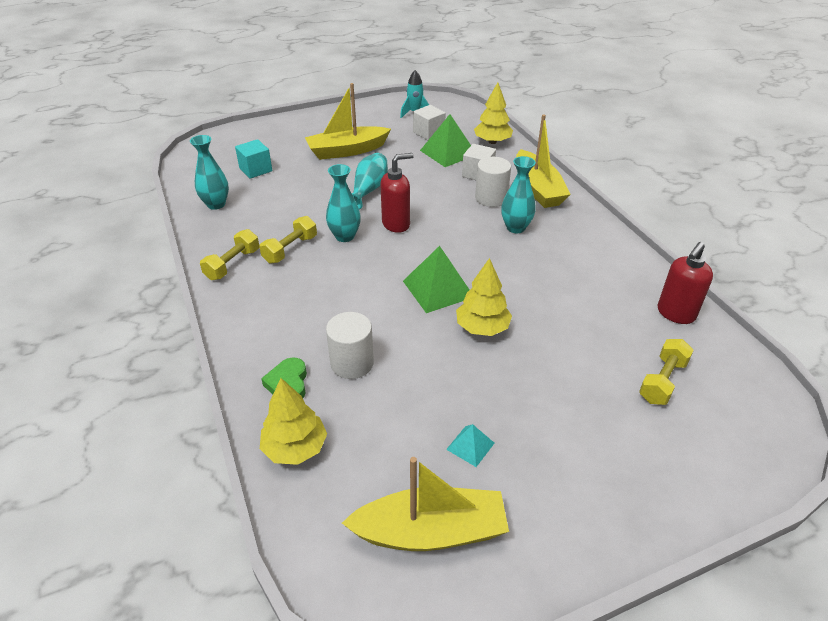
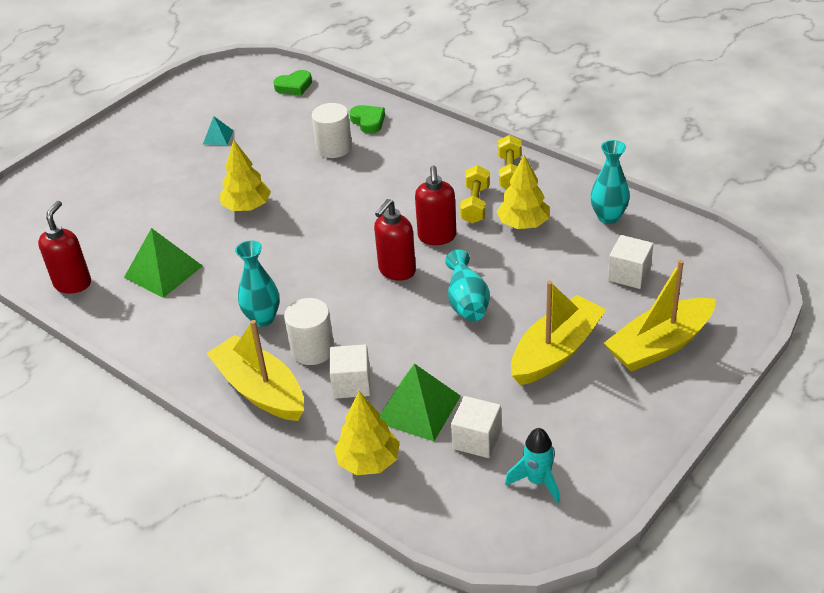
camera: 155 degrees right, 0 degrees up
turquoise cube [235,139,272,179] -> white cube [608,235,653,289]
yellow tree [260,378,327,465] -> yellow tree moved to [496,155,550,229]
turquoise vase [326,164,361,242] -> red soap dispenser [415,166,456,245]
yellow boat [342,457,509,551] -> yellow boat moved to [604,260,716,372]
green pyramid [403,246,469,313] -> green pyramid moved to [124,228,203,298]
yellow dumbbell [639,339,694,405] -> none
none -> green heart [273,70,312,95]

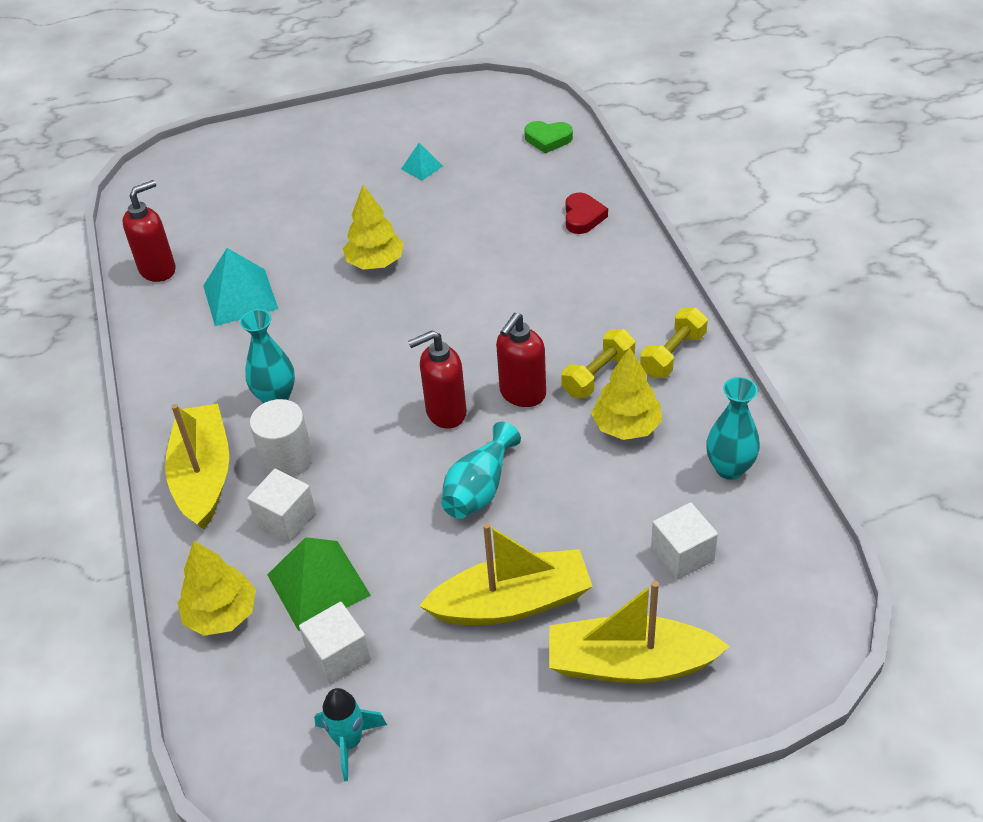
camera: 35 degrees right, 5 degrees up
green pyramid [124,228,203,298] -> turquoise pyramid [203,248,278,326]
white cylinder [312,103,352,158] -> none
green heart [350,105,385,134] -> red heart [566,192,608,234]

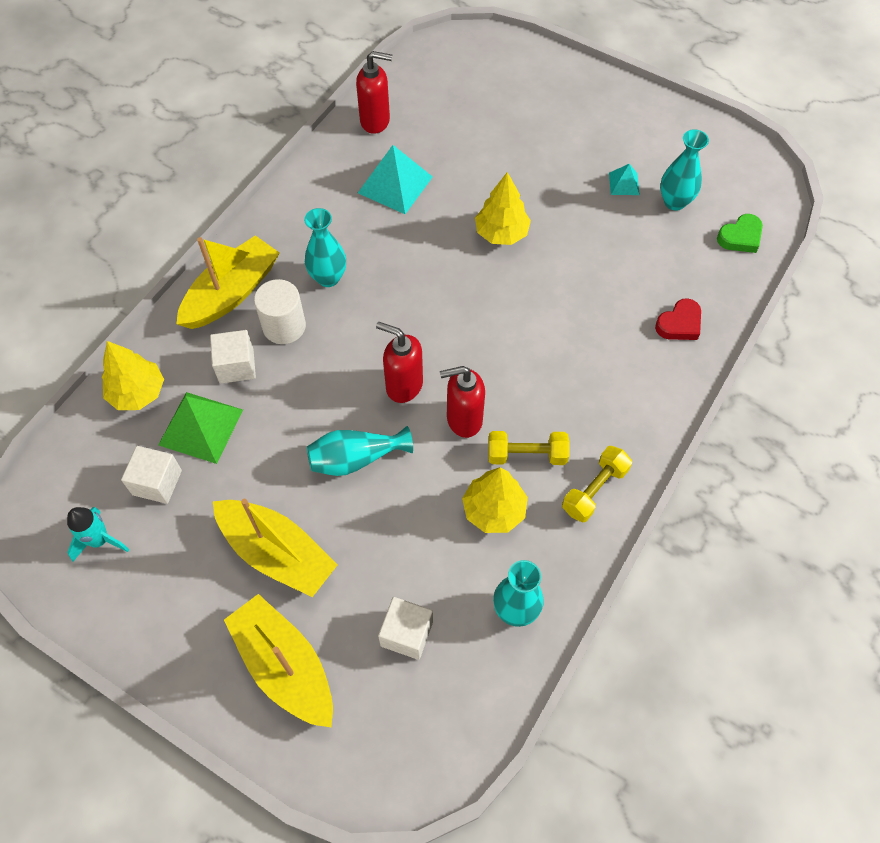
camera: 45 degrees right, 15 degrees up
green heart [524,121,573,154] -> green heart turned 90 degrees counterclockwise [717,214,763,253]
yellow dumbbell [640,308,708,378] -> yellow dumbbell turned 45 degrees counterclockwise [562,446,632,523]
none -> turquoise vase [660,129,709,211]

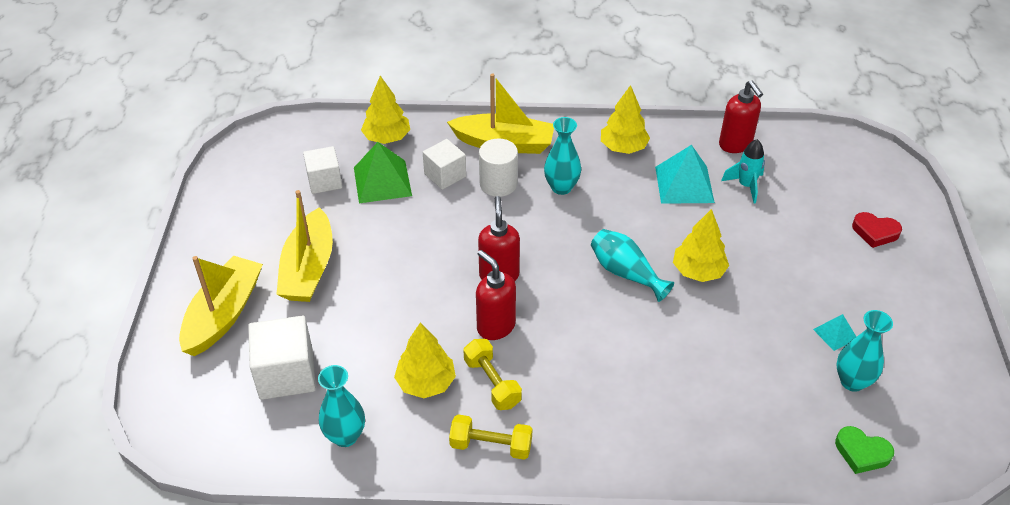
camera: 60 degrees right, 15 degrees down
turquoise rocket [67,507,129,562] -> turquoise rocket moved to [721,139,765,204]
turquoise vase [307,426,413,476] -> turquoise vase moved to [591,229,674,302]
white cube [378,597,433,660] -> white cube [248,315,316,400], size x1.51
red heart [655,298,701,340] -> red heart moved to [852,212,902,248]
none -> yellow tree [601,85,650,154]

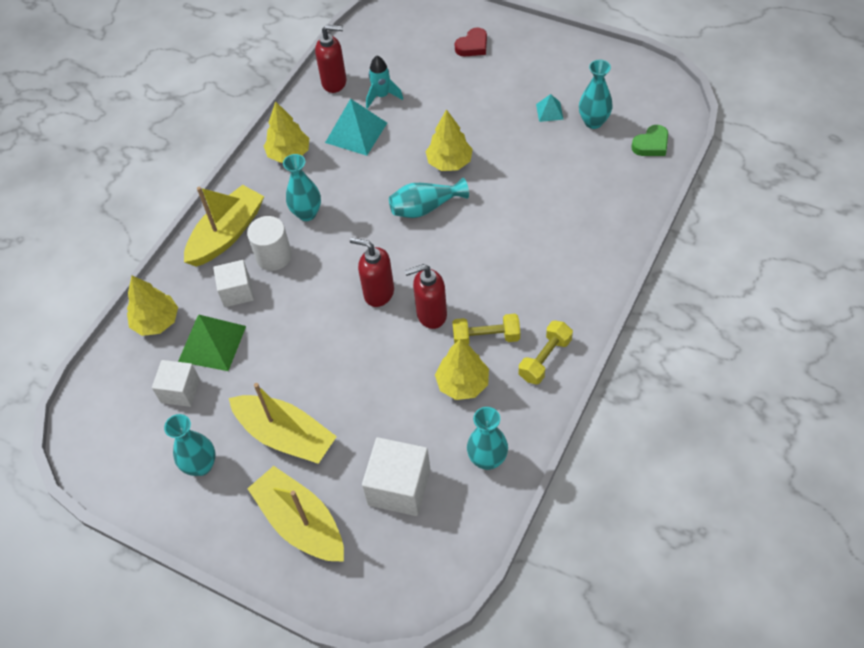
camera: 60 degrees left, 10 degrees up
none -> turquoise vase [164,414,216,476]

